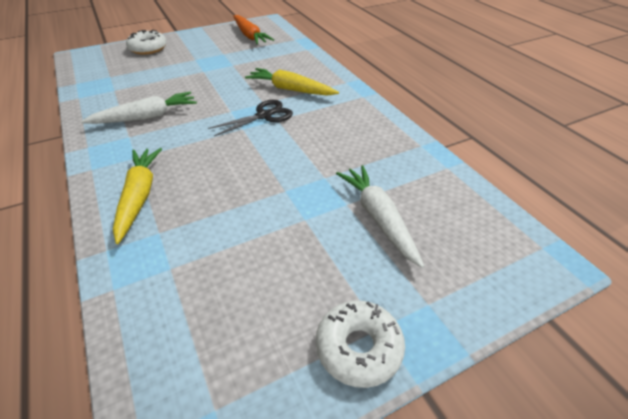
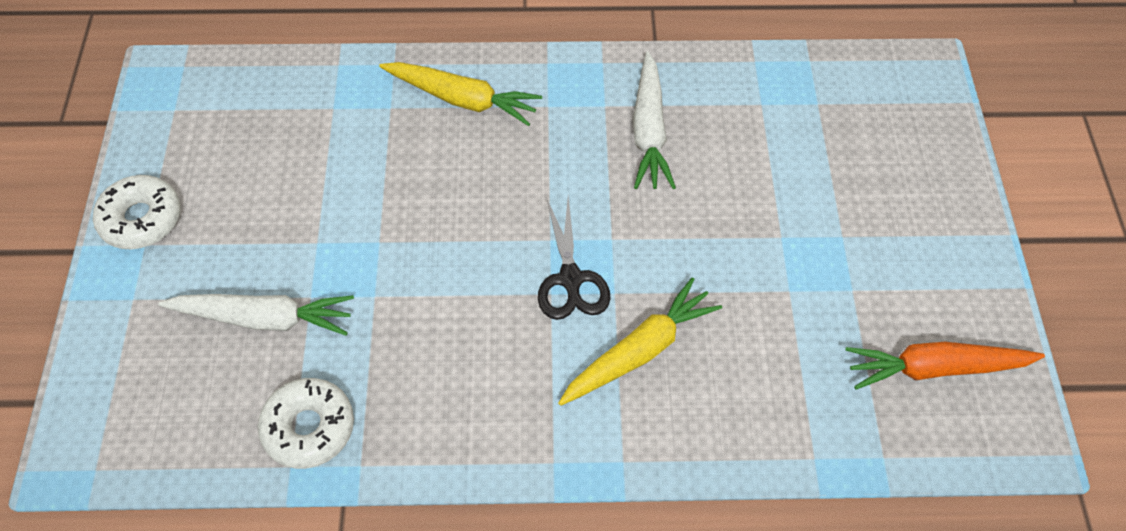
camera: 115 degrees right, 15 degrees up
white donut [126,30,167,55] -> white donut moved to [258,378,354,469]

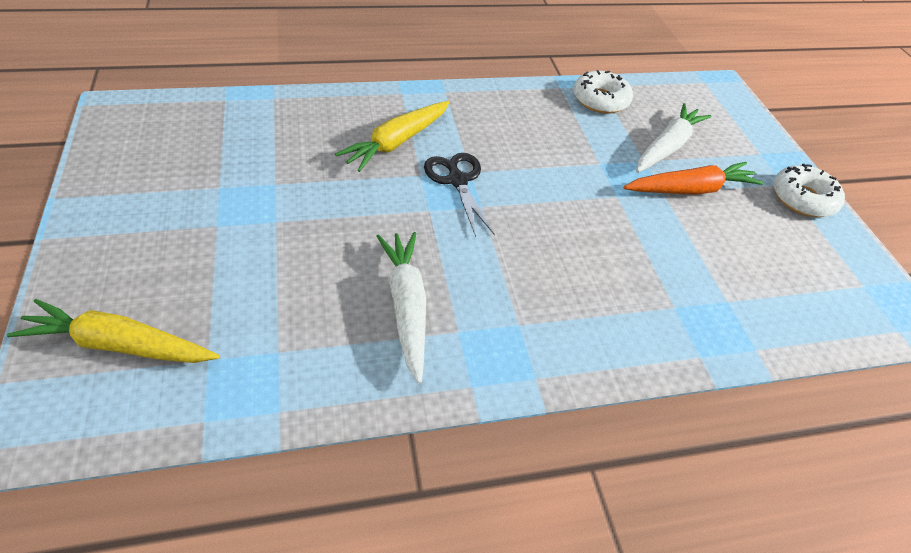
camera: 165 degrees right, 10 degrees down
white carrot [158,294,354,336] -> white carrot turned 135 degrees clockwise [636,103,711,173]
yellow carrot [379,62,542,126] -> yellow carrot moved to [7,299,219,363]
orange carrot [846,342,1045,390] -> orange carrot moved to [623,162,764,195]

